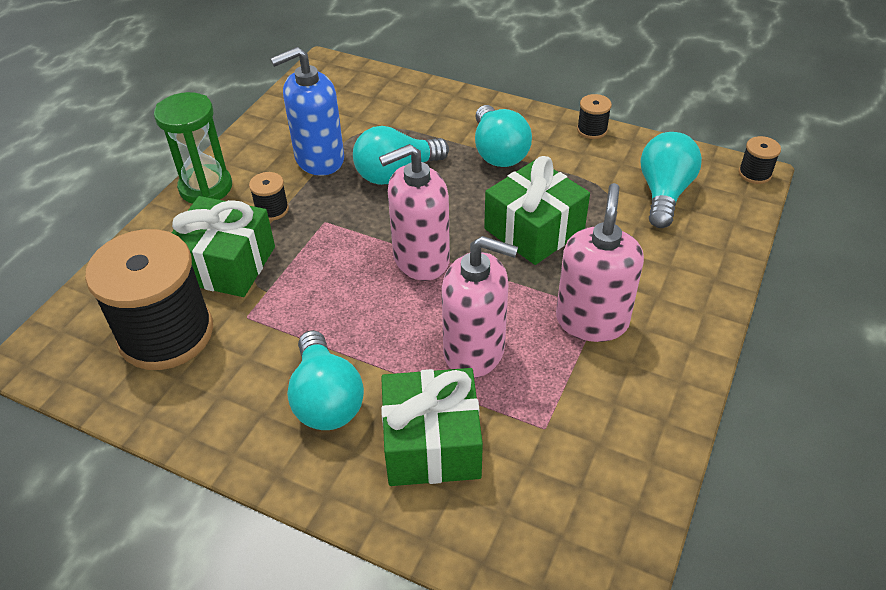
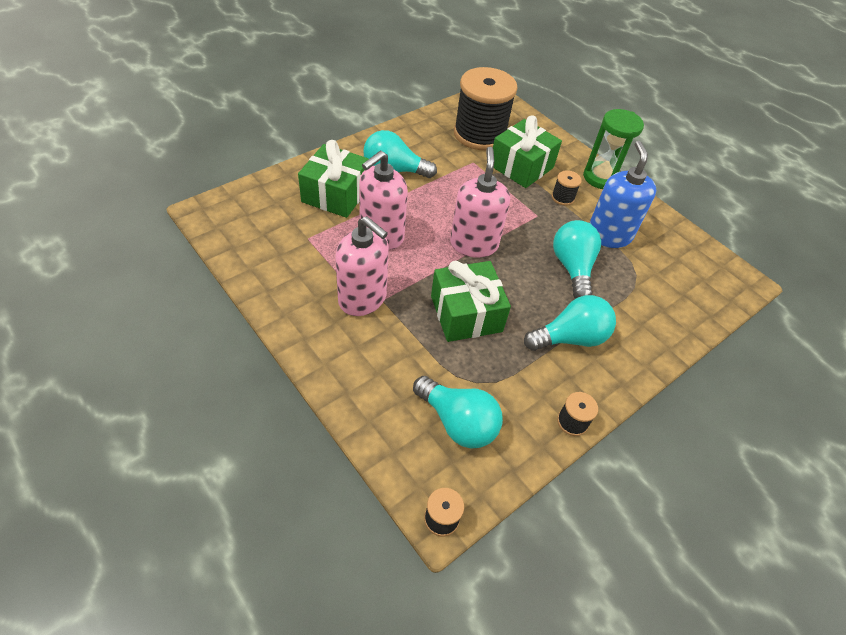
camera: 110 degrees right, 5 degrees up
turquoise light bulb [475,105,532,167] -> turquoise light bulb turned 150 degrees clockwise [524,295,616,351]

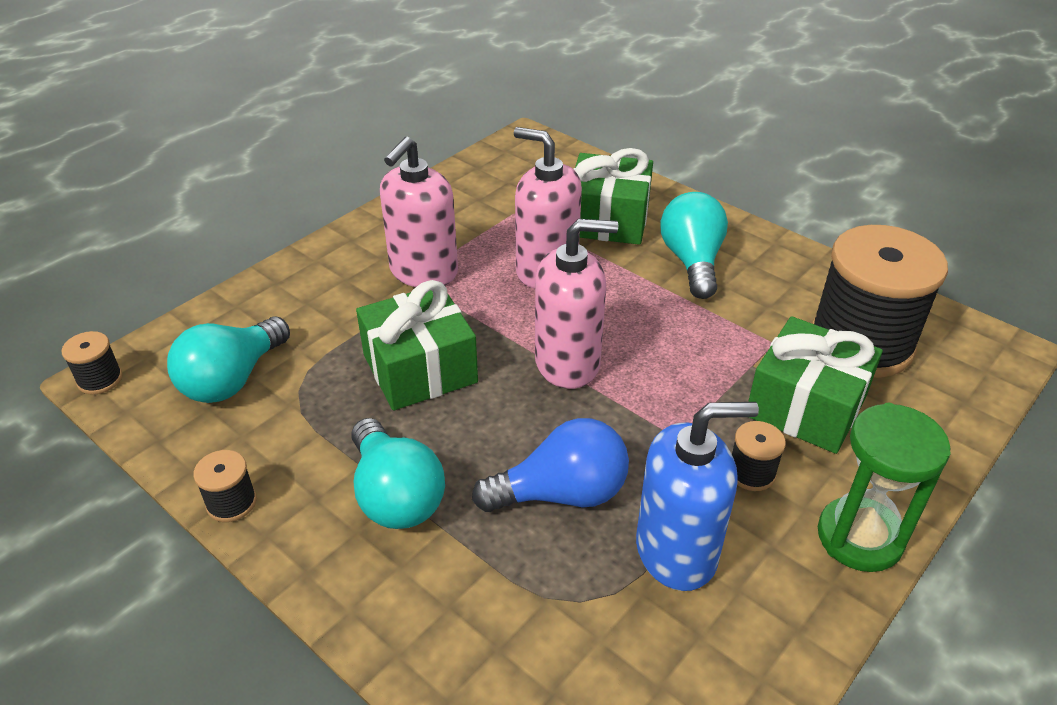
camera: 85 degrees right, 10 degrees down
turquoise light bulb [553,220,601,299] -> blue light bulb [472,418,629,512]

